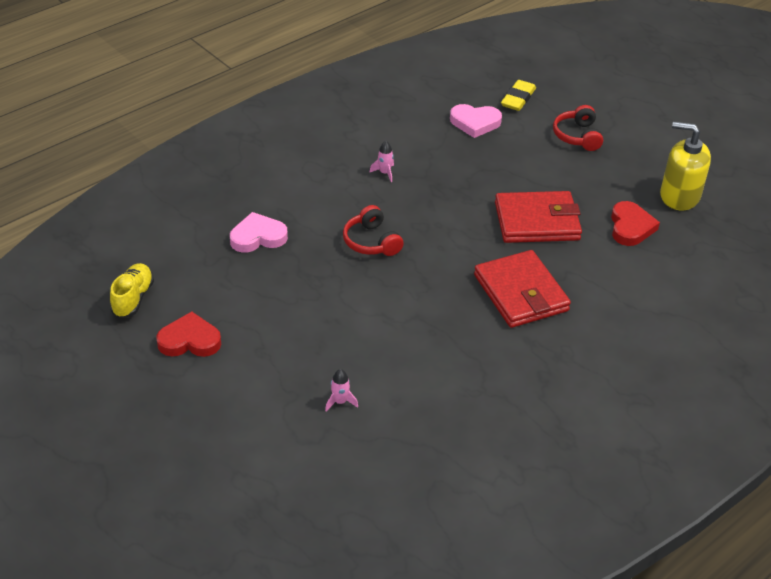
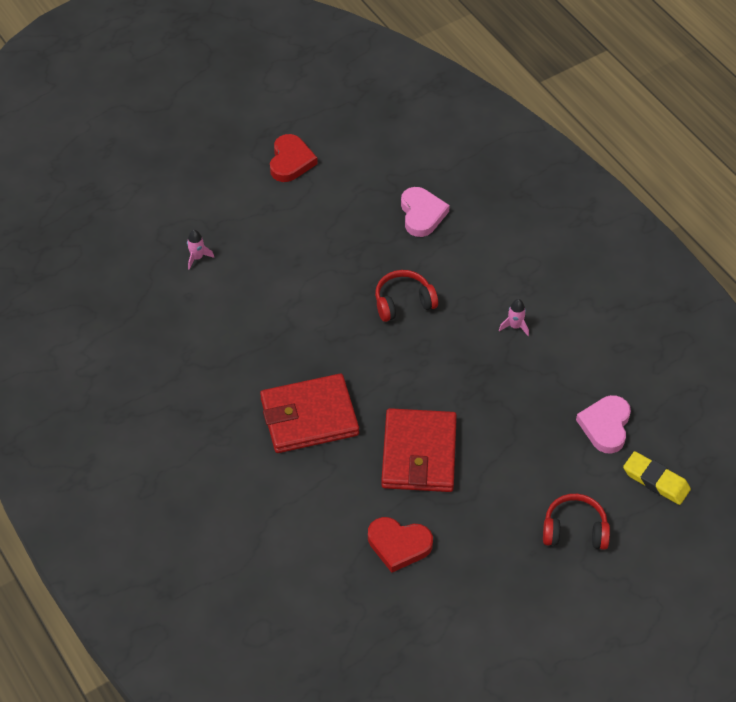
camera: 100 degrees right, 10 degrees up
yellow shoe [110,263,154,318] -> none
yellow soap dispenser [660,121,711,210] -> none

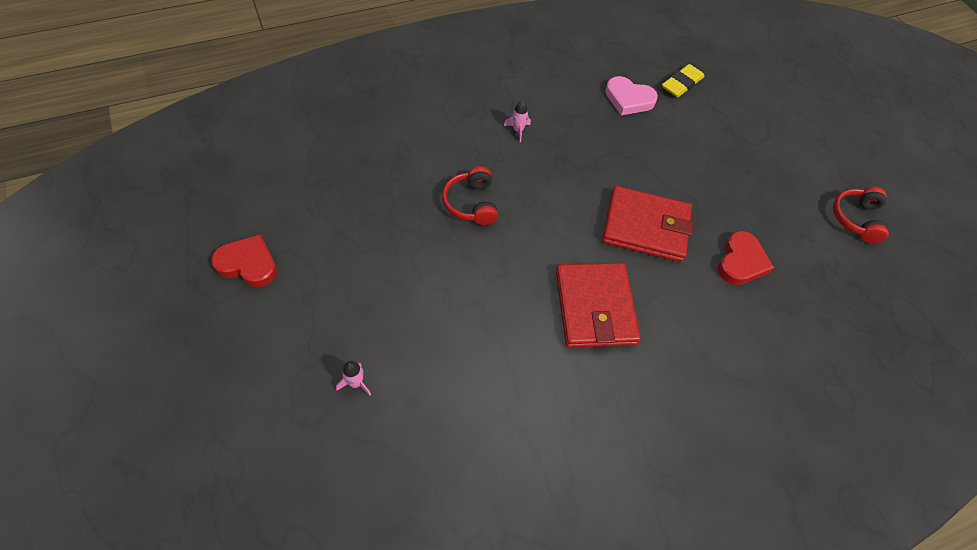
camera: 85 degrees left, 5 degrees up
pink heart [401,187,450,237] -> none
red headphones [543,494,610,550] -> red headphones moved to [833,187,889,243]

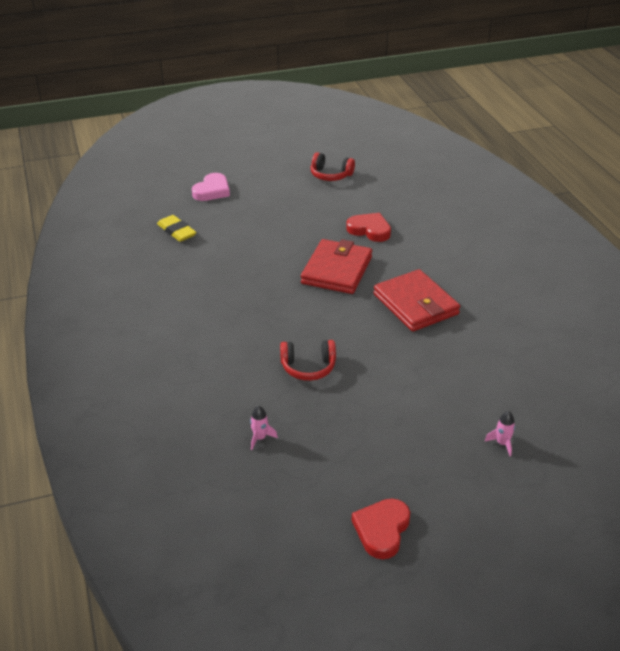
camera: 80 degrees left, 20 degrees down
pink rocket [504,101,531,142] -> pink rocket moved to [250,406,278,450]
red wallet [556,263,641,348] -> red wallet turned 60 degrees clockwise [373,269,460,331]
pink heart [605,76,658,115] -> pink heart moved to [192,173,230,201]

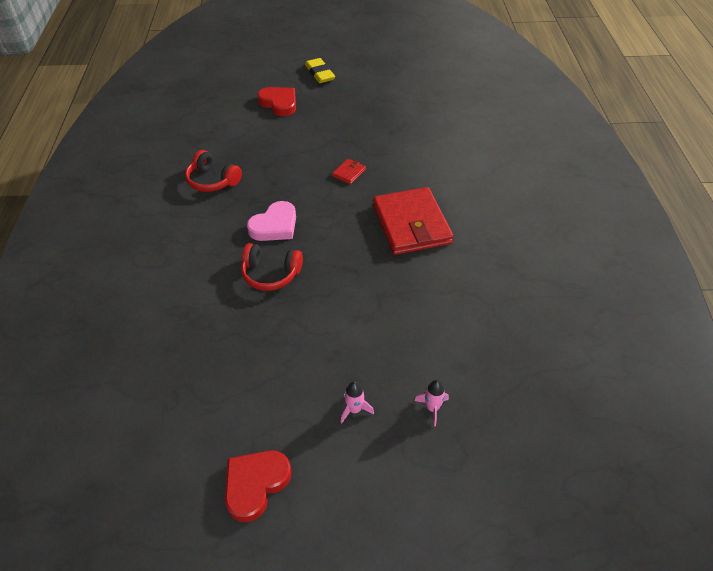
camera: 15 degrees right, 10 degrees up
yellow eraser [157,215,196,242] -> yellow eraser moved to [305,58,335,83]
pink heart [192,173,230,201] -> pink heart moved to [247,201,296,241]
pink rocket [250,406,278,450] -> pink rocket moved to [340,381,374,424]
red wallet [301,239,372,294] -> red wallet [332,159,366,184], size x0.41
red headphones [310,152,355,181] -> red headphones moved to [185,150,242,192]
red heart [346,213,391,242] -> red heart moved to [257,87,296,116]

